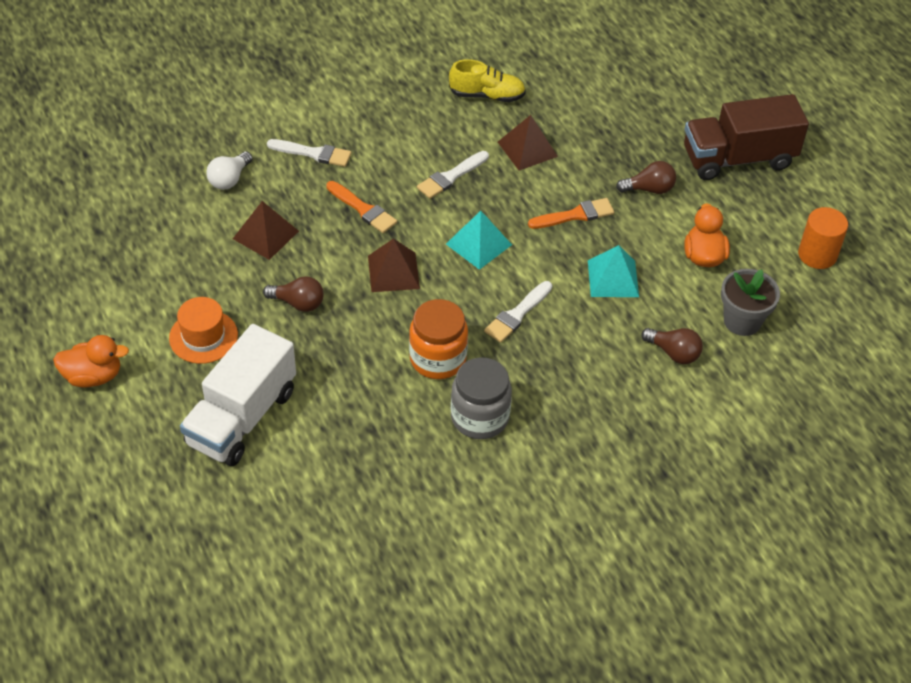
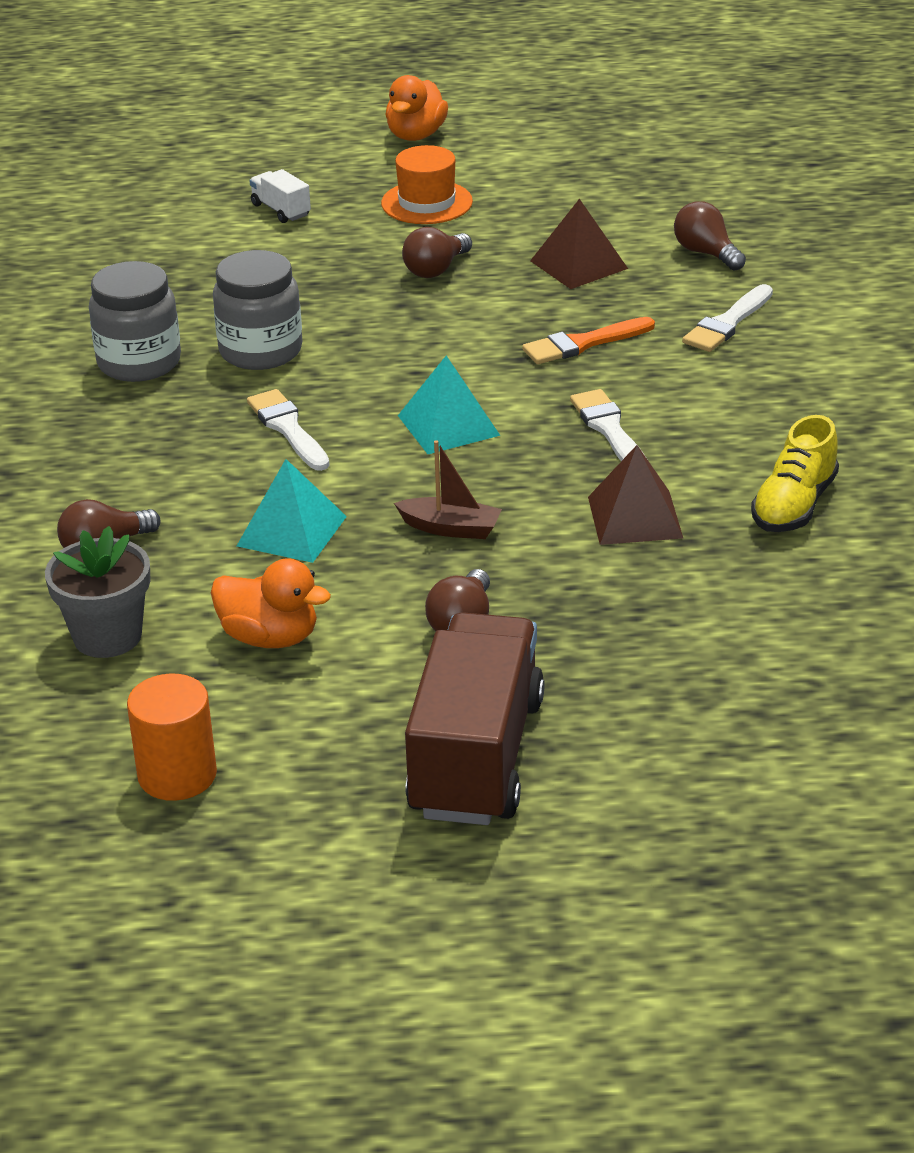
camera: 115 degrees right, 15 degrees down
white truck [180,324,296,466] -> white truck [249,169,311,223], size x0.42
white light bulb [206,151,252,190] -> brown light bulb [674,201,746,271]
brown pyramid [368,238,420,292] -> none
orange jar [409,299,468,379] -> grey jar [213,250,302,370]
orange brush [528,198,614,229] -> brown boat [394,440,502,539]

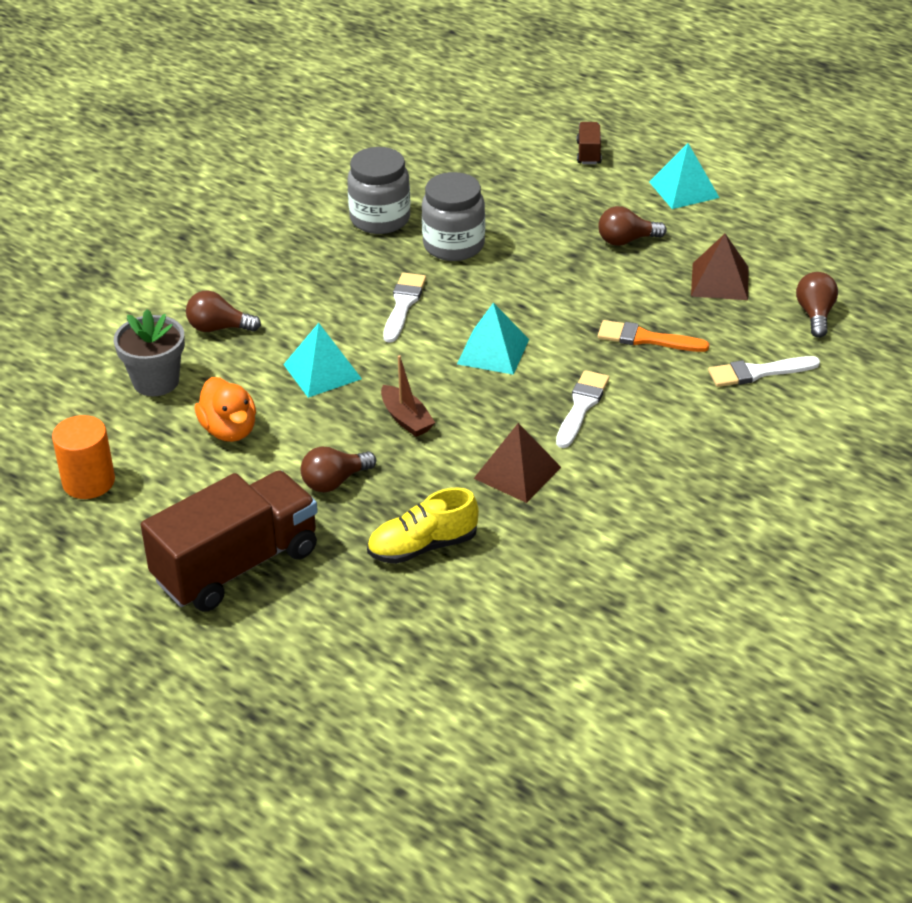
camera: 40 degrees right, 5 degrees up
white truck [249,169,311,223] -> brown truck [576,122,602,164]
orange hat [381,145,473,224] -> turquoise pyramid [649,143,720,209]
orange duck [386,75,448,141] -> none
yellow shoe [751,415,839,532] -> yellow shoe moved to [367,487,479,564]

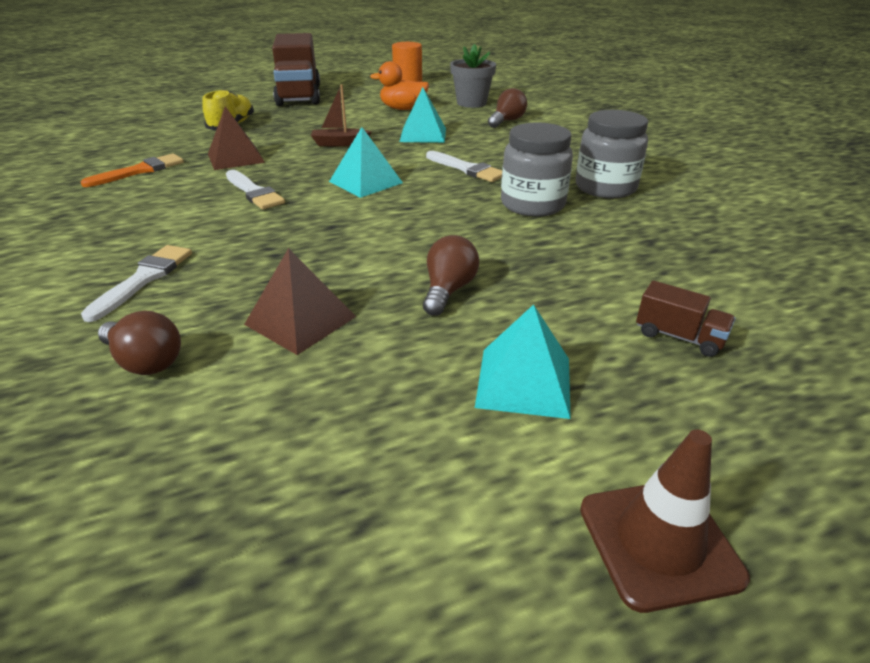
camera: 120 degrees right, 5 degrees down
brown light bulb [300,446,376,492] -> none
orange brush [598,320,709,352] -> orange brush moved to [81,153,184,187]
none -> brown traffic cone [580,430,750,613]

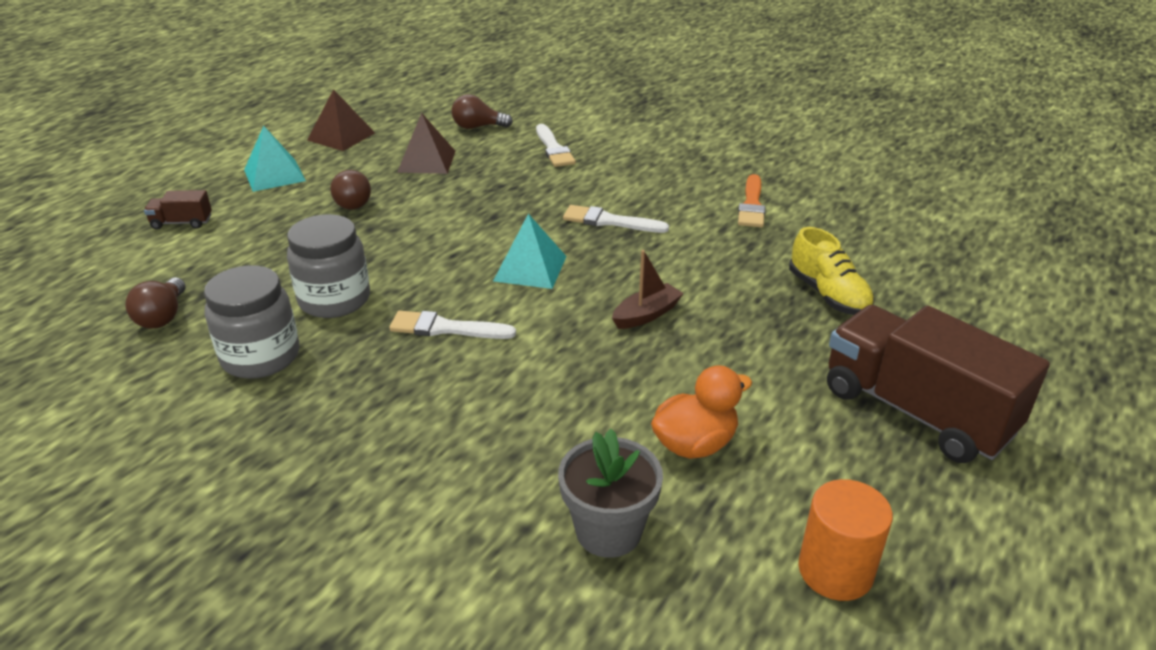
camera: 145 degrees right, 0 degrees up
brown pyramid [208,106,265,170] -> brown pyramid moved to [307,89,375,151]
turquoise pyramid [400,87,446,143] -> none
brown light bulb [488,88,527,128] -> brown light bulb moved to [125,277,186,329]
brown traffic cone [580,430,750,613] -> none

